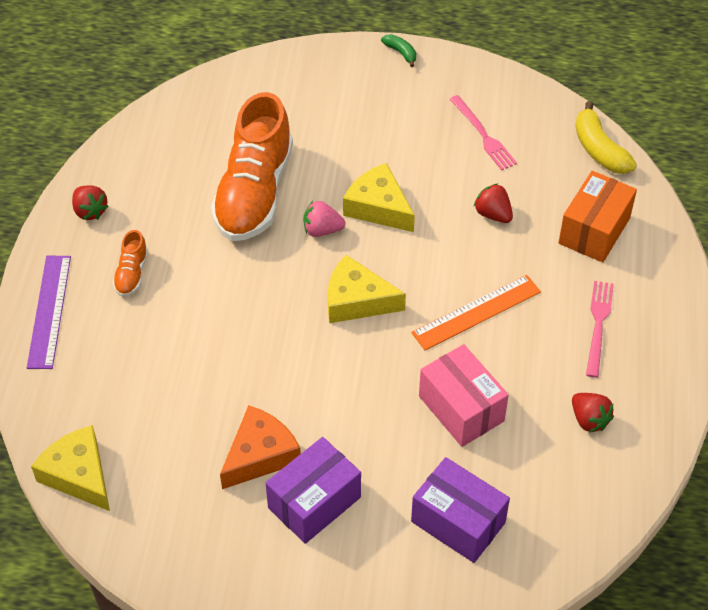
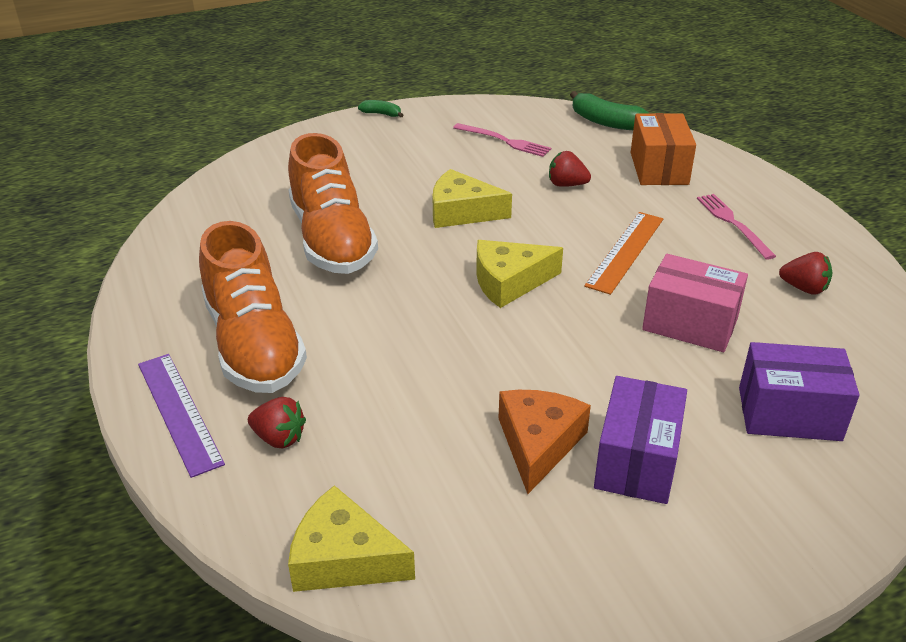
camera: 30 degrees left, 15 degrees down
red strawberry [72,185,109,220] -> red strawberry moved to [248,397,306,448]
orange shoe [113,230,148,297] -> orange shoe [199,221,307,393], size x2.36
pink strawberry [304,201,346,237] -> none
yellow banana [575,101,637,174] -> green banana [570,91,650,130]

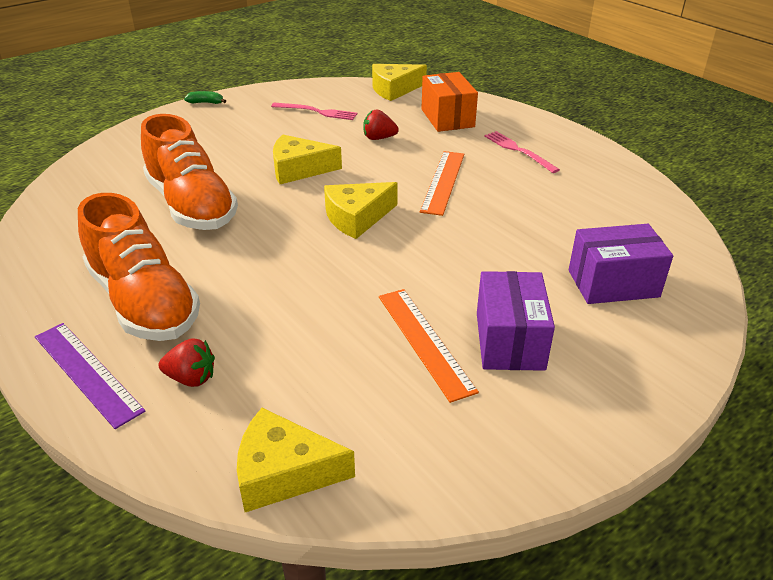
camera: 15 degrees left, 0 degrees up
orange cheese [498,390,591,494] -> orange ruler [379,289,479,403]
green banana [570,91,650,130] -> yellow cheese [372,64,427,101]
pink box [642,254,748,352] -> none
red strawberry [779,252,833,295] -> none

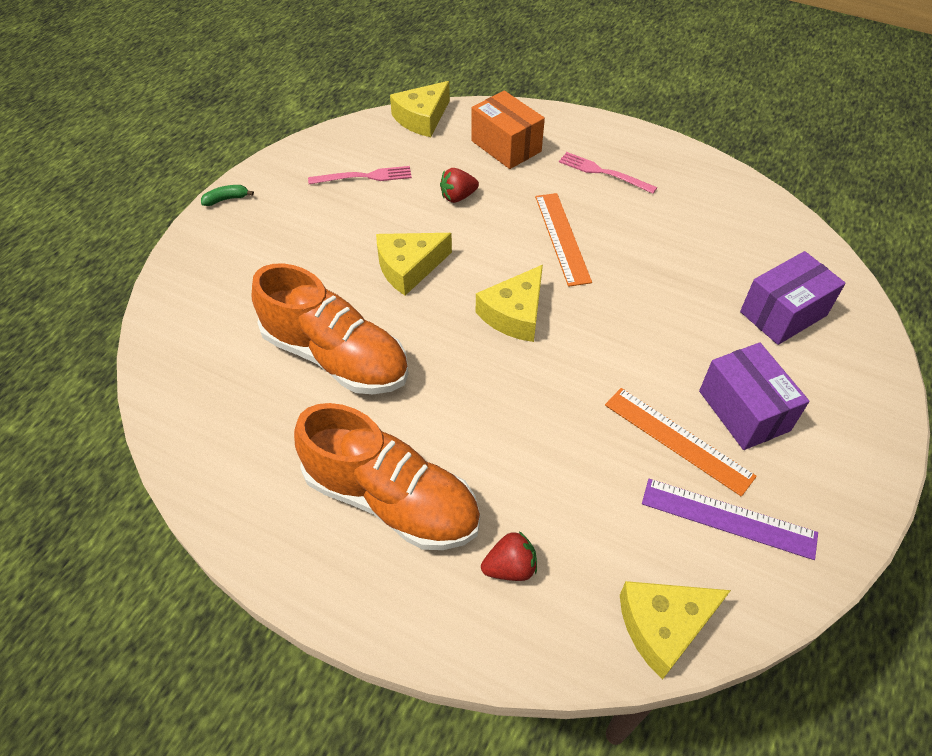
camera: 25 degrees left, 15 degrees up
purple ruler [35,323,145,429] -> purple ruler moved to [642,479,818,560]

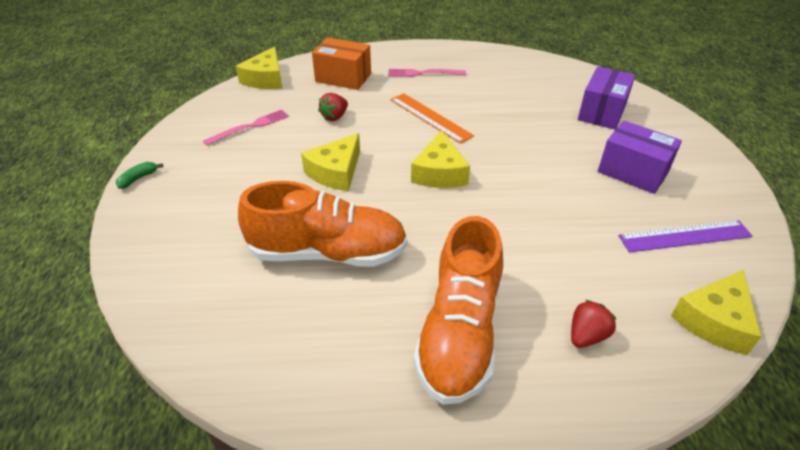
camera: 30 degrees left, 10 degrees down
orange shoe [294,403,480,550] -> orange shoe turned 105 degrees clockwise [414,216,503,405]
orange ruler [605,388,757,497] -> none

